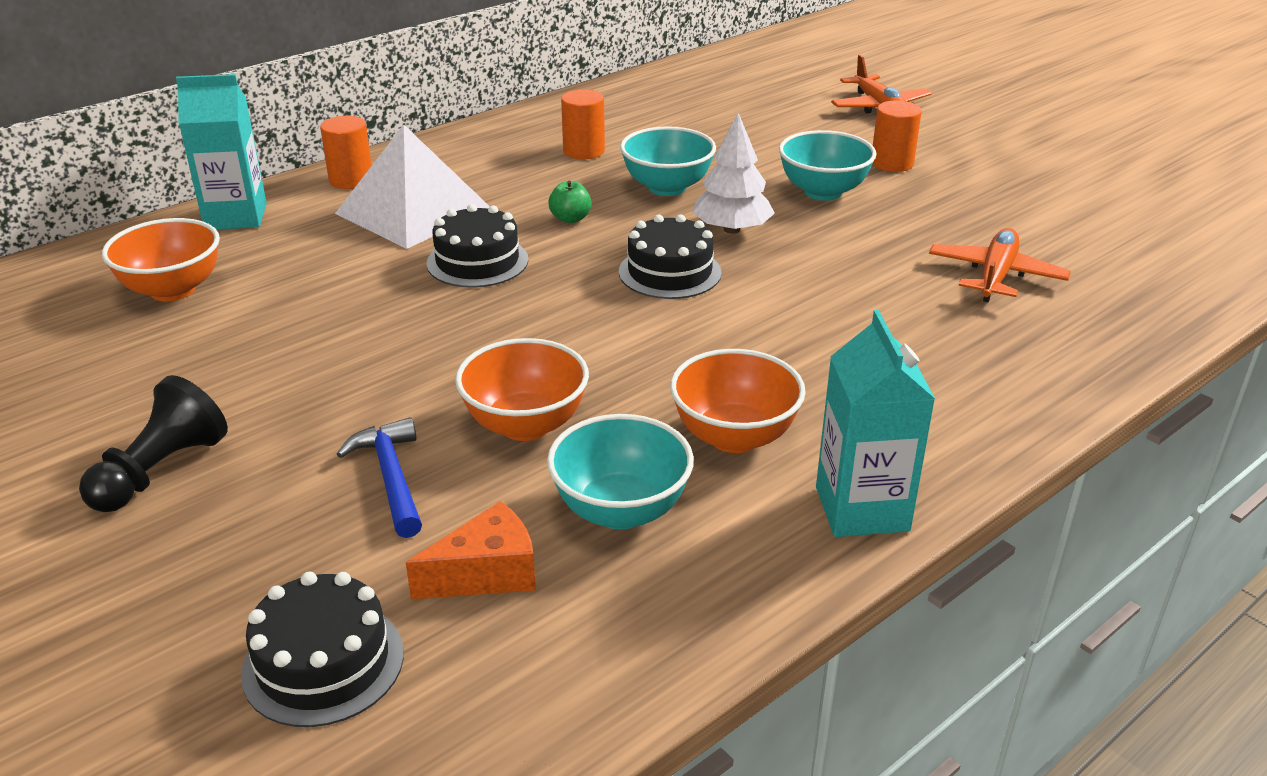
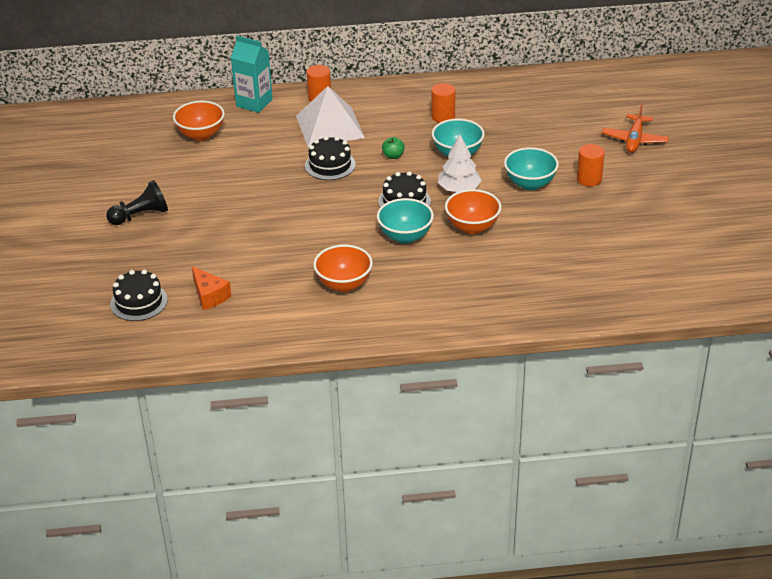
camera: 35 degrees right, 5 degrees up
blue hammer [337,417,422,538] -> none
orange cheese [406,501,536,599] -> orange cheese turned 45 degrees clockwise [192,266,231,310]
orange bowl [455,338,589,441] -> orange bowl moved to [445,189,501,234]
turquoise bowl [547,414,694,529] -> turquoise bowl moved to [377,198,434,244]
turquoise carton [816,310,935,537] -> none
orange plane [929,228,1071,302] -> none

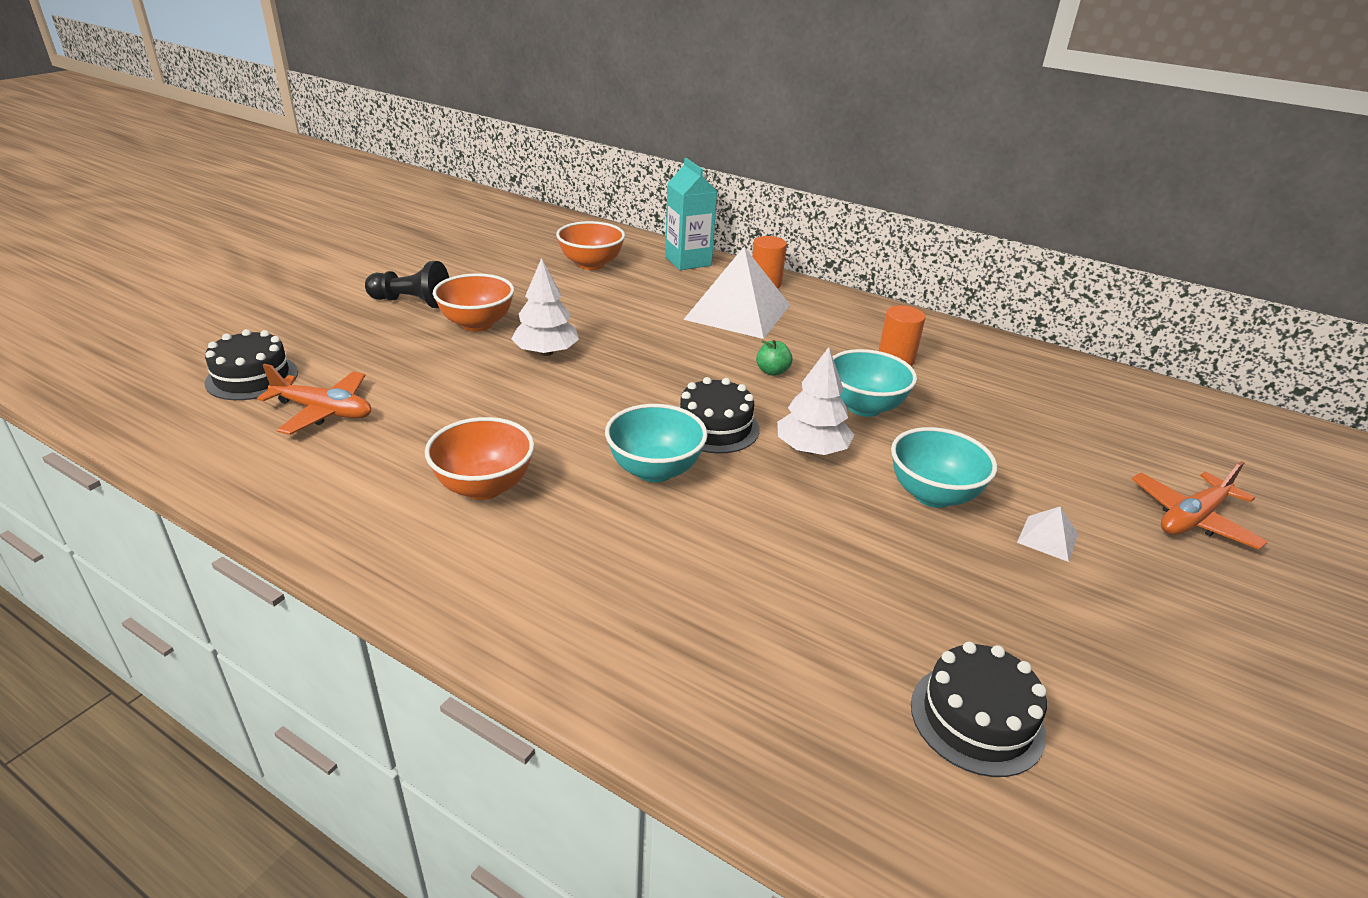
camera: 35 degrees right, 5 degrees down
orange cheese [192,266,231,310] -> orange plane [257,364,371,435]
black cake [305,136,356,180] -> black cake moved to [911,642,1047,777]
orange bowl [445,189,501,234] -> orange bowl moved to [433,273,514,332]
orange cylinder [577,144,605,186] -> white pyramid [1017,506,1078,562]
none -> white tree [511,258,579,356]

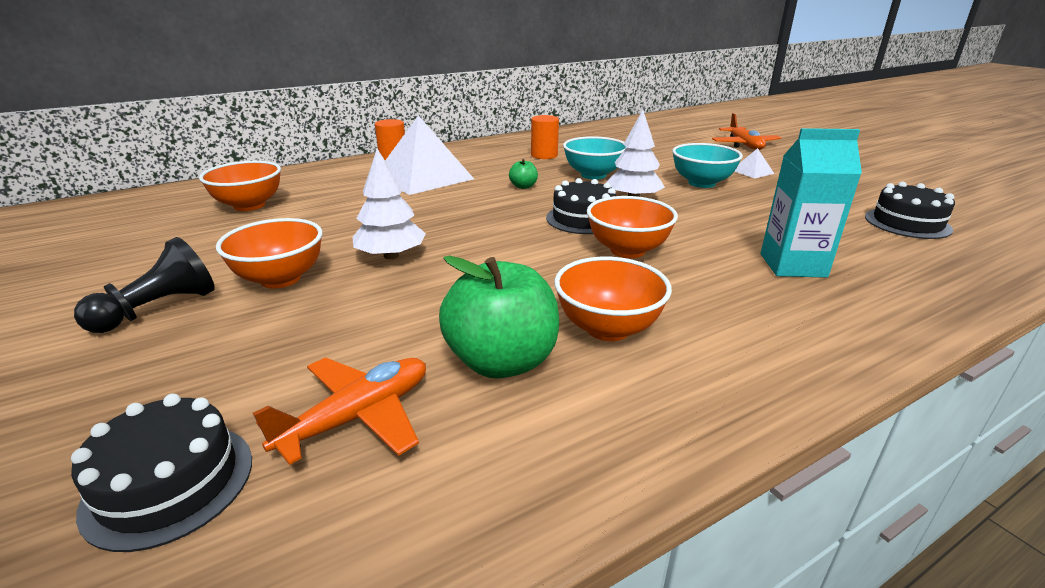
camera: 60 degrees left, 5 degrees down
turquoise bowl [605,404,708,482] -> orange bowl [587,196,678,258]
turquoise carton [665,158,717,270] -> turquoise carton moved to [761,128,862,278]
none -> green apple [439,255,559,379]

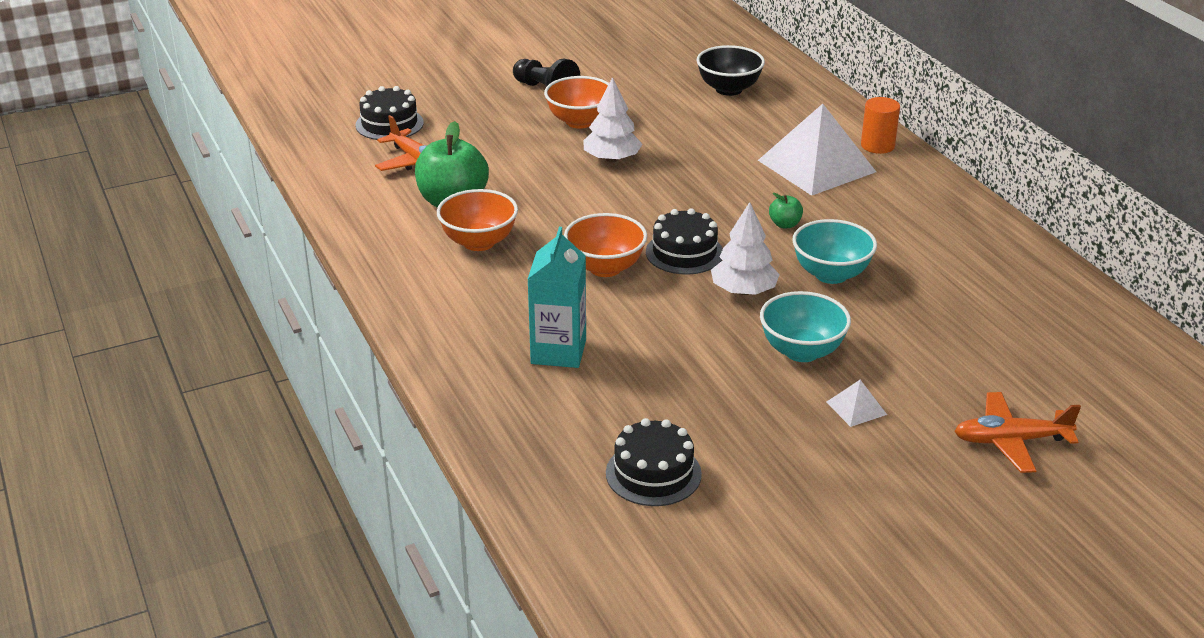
camera: 95 degrees right, 5 degrees up
orange bowl [199,161,281,211] -> black bowl [696,45,765,96]
orange cylinder [531,115,559,159] -> none

